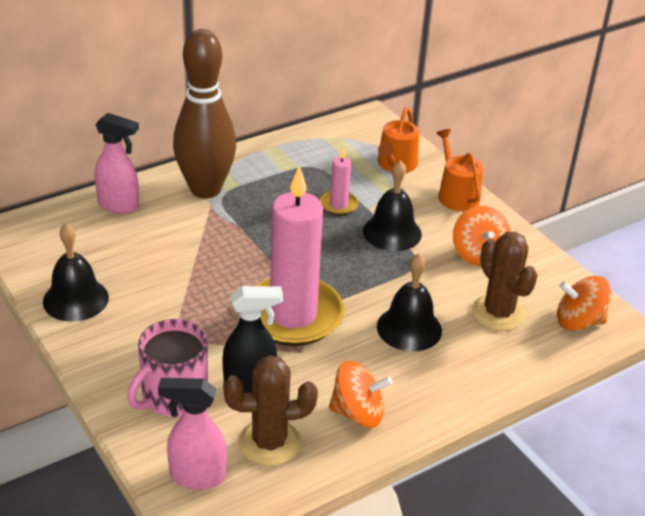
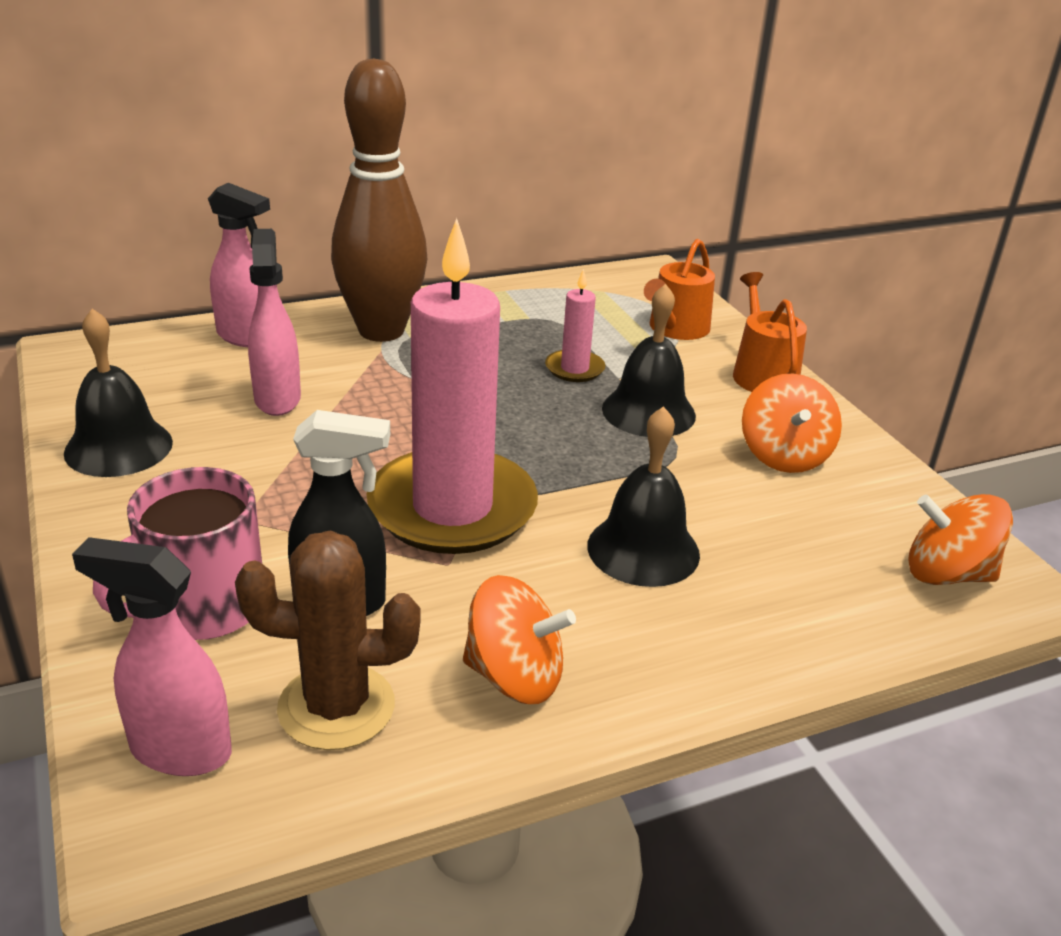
camera: 10 degrees right, 5 degrees down
brown cactus [472,232,538,331] -> none
none -> pink spray bottle [248,229,301,416]

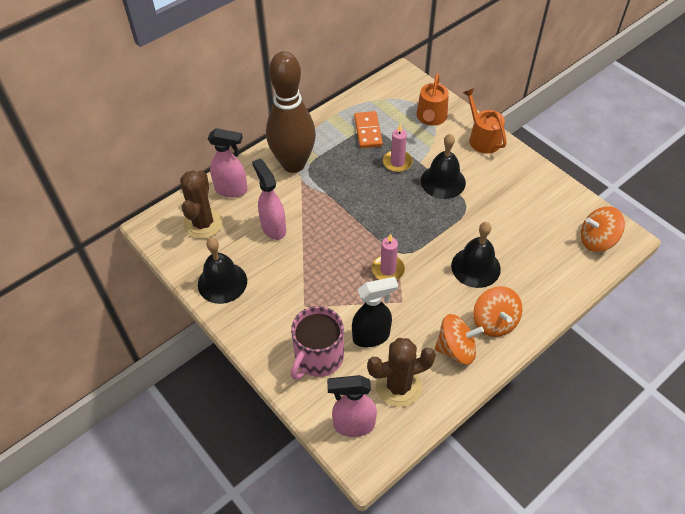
camera: 15 degrees left, 20 degrees up
pink candle [366,218,538,554] -> pink candle [371,234,405,280], size x0.44
orange spinning top [742,373,842,473] -> orange spinning top moved to [473,286,522,337]
none -> brown cactus [180,170,223,239]
none -> orange domino [354,111,383,148]

